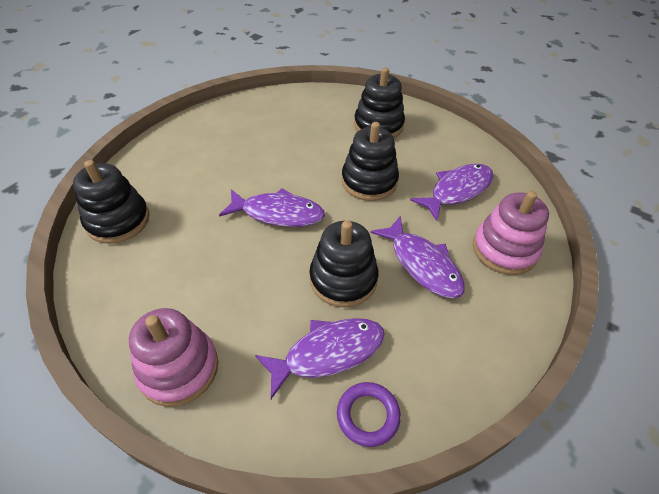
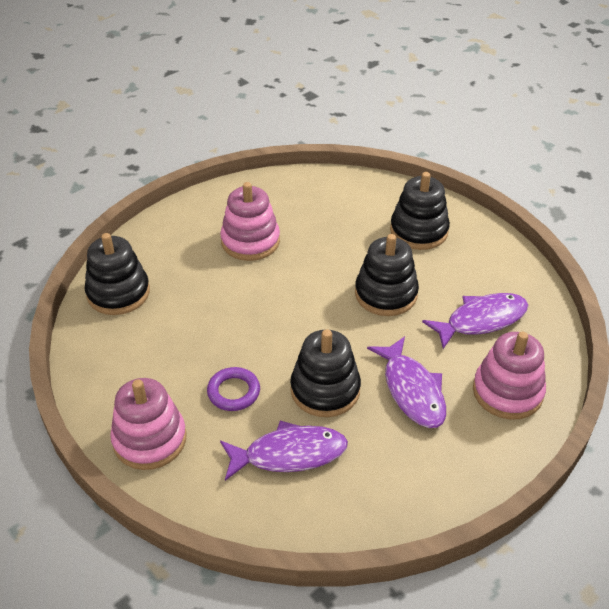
camera: 15 degrees right, 5 degrees down
purple fish [219,188,325,227] -> none
purple ring [337,382,401,447] -> purple ring moved to [207,367,260,411]
none -> pink stacking toy [220,182,280,261]

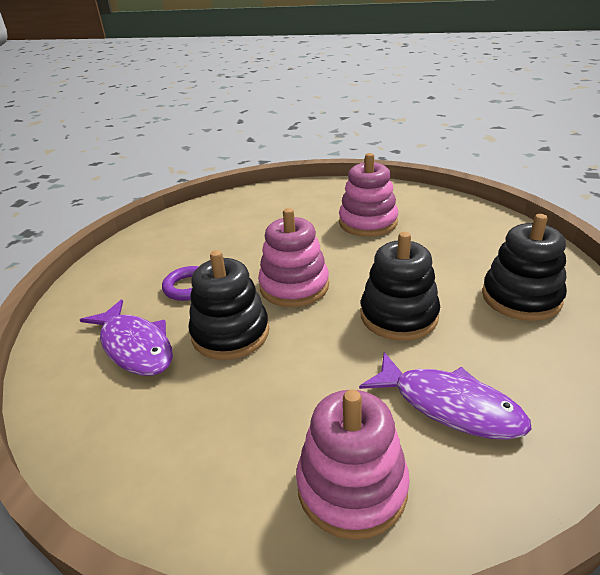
camera: 60 degrees right, 10 degrees down
black stacking toy [84,233,150,315] -> none
pink stacking toy [110,378,186,470] -> pink stacking toy moved to [258,208,329,307]
purple fish [367,336,446,428] -> none

